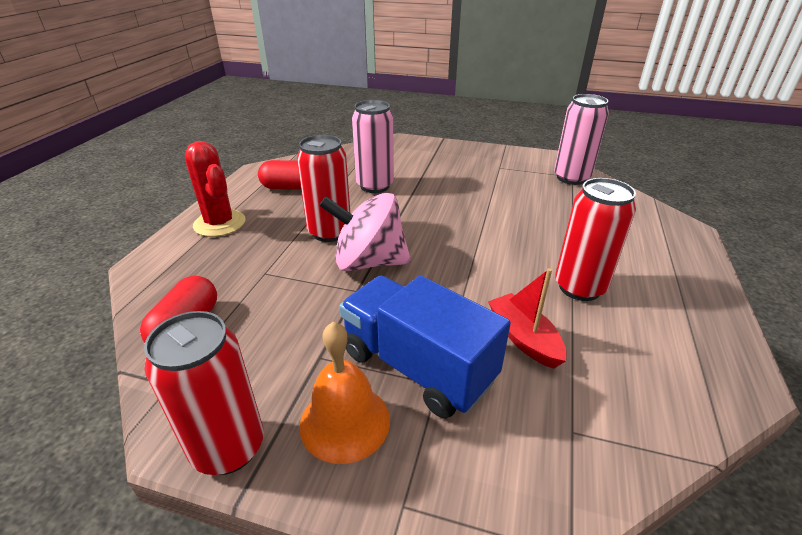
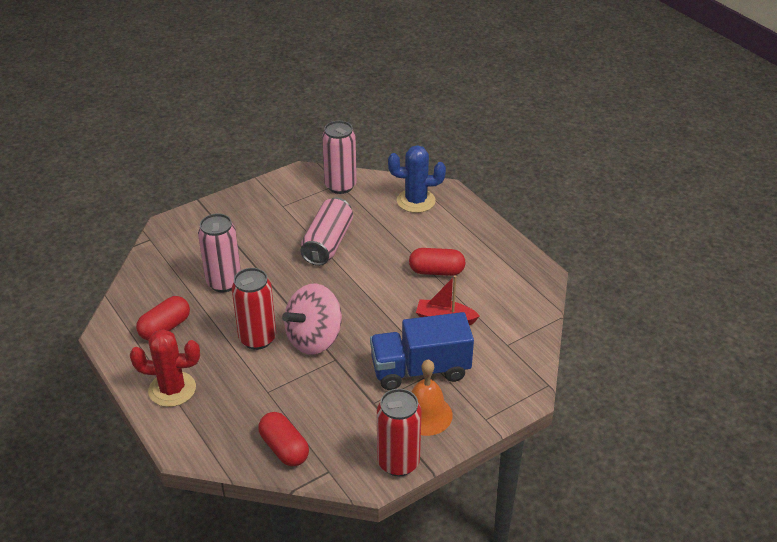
camera: 50 degrees left, 5 degrees up
red can [555,178,636,301] -> red capsule [409,248,465,276]
none -> pink can [301,198,353,266]
none -> blue cactus [388,145,446,213]

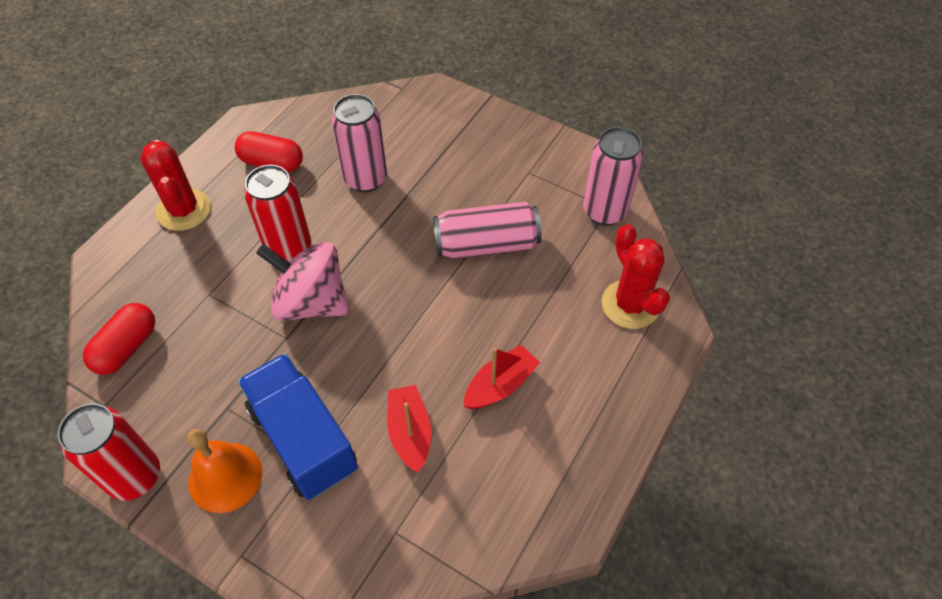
camera: 65 degrees right, 15 degrees up
blue cactus [388,145,446,213] -> red cactus [602,224,670,329]
red capsule [409,248,465,276] -> red boat [463,345,540,409]

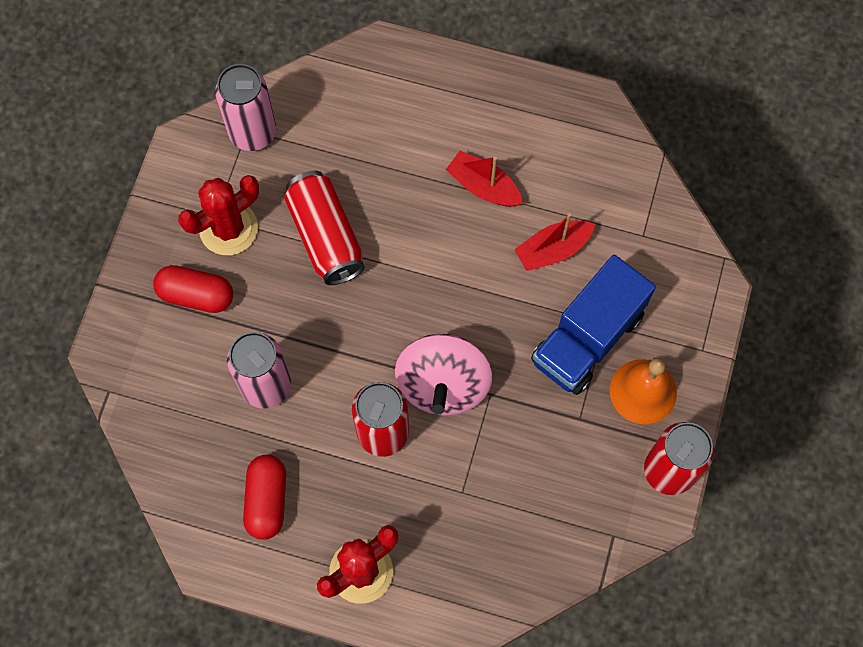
camera: 105 degrees left, 15 degrees up
red capsule [83,303,155,375] -> red capsule moved to [153,265,233,313]
pink can [433,202,542,259] -> red can [284,170,365,285]
red cactus [602,224,670,329] -> red cactus moved to [178,175,259,255]

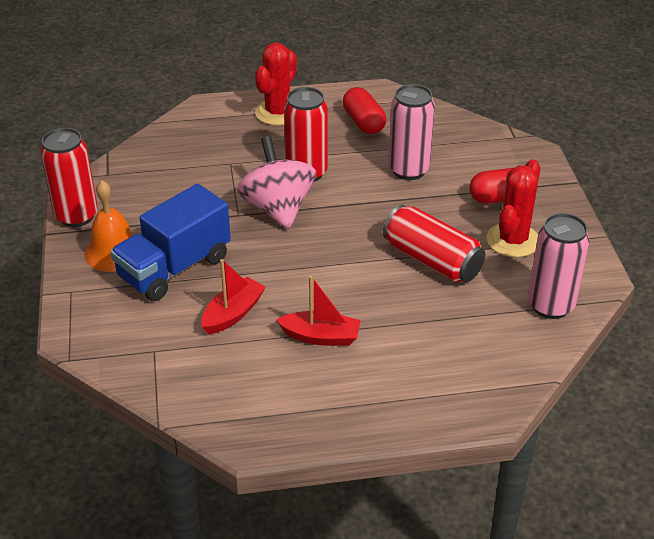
camera: 155 degrees right, 30 degrees down
blue truck [531,255,656,395] -> blue truck turned 150 degrees counterclockwise [110,184,231,301]

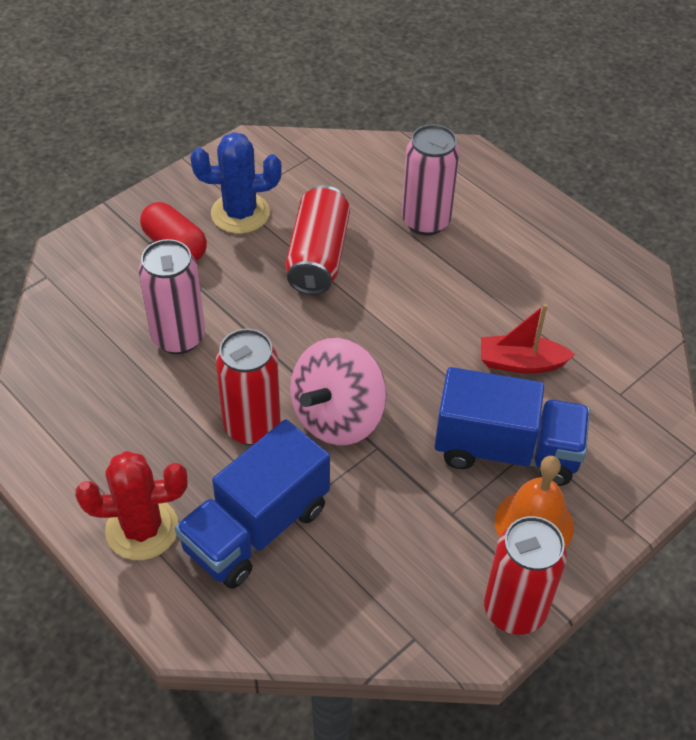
camera: 125 degrees left, 10 degrees up
red boat [276,276,361,346] -> none
red capsule [343,87,386,134] -> none
red cactus [487,159,540,257] -> blue cactus [190,132,282,234]
pink can [528,213,590,319] -> pink can moved to [402,124,460,236]
none -> blue truck [175,419,330,589]

